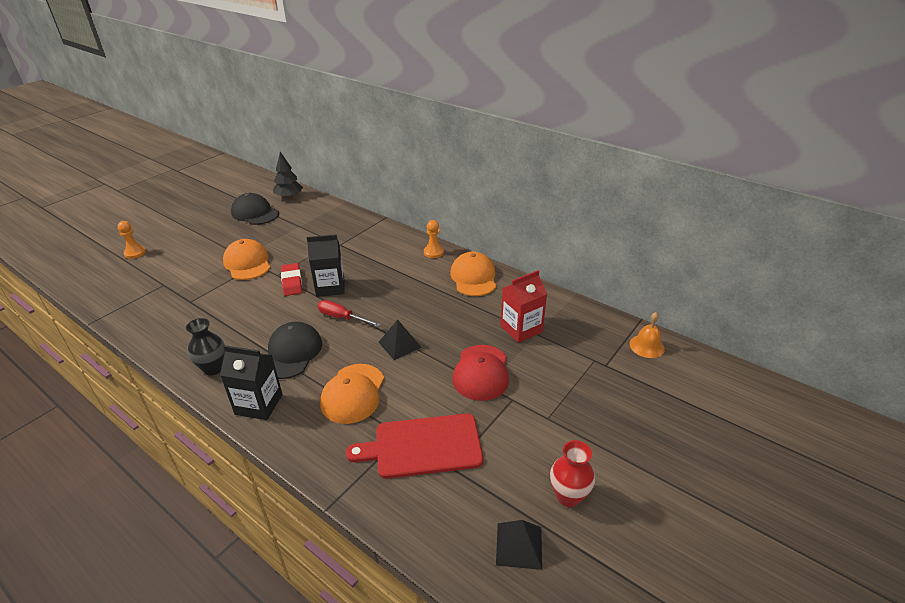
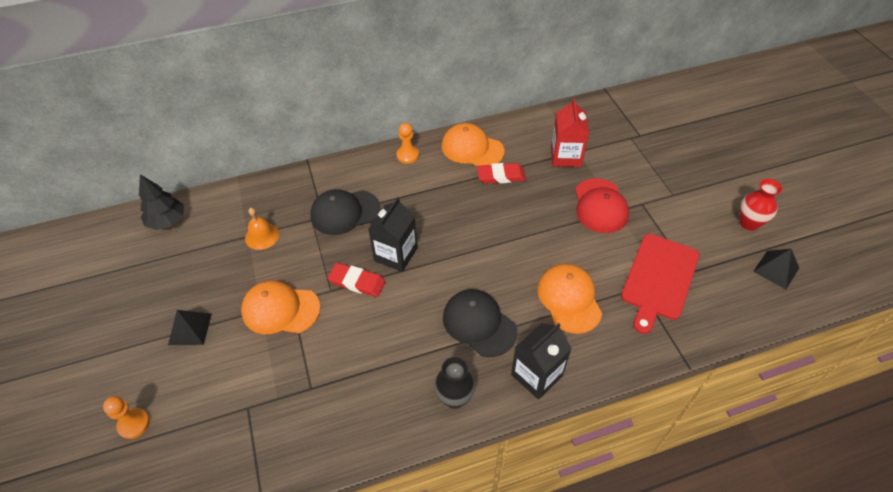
camera: 55 degrees left, 15 degrees up
black cap [231,193,279,225] -> black cap moved to [310,189,381,235]
red screwdriver [318,300,381,327] -> none
orange cap [320,364,384,424] -> orange cap turned 150 degrees counterclockwise [537,264,602,334]
black pyramid [378,320,422,360] -> black pyramid moved to [168,310,212,345]
red cap [453,345,509,401] -> red cap turned 45 degrees clockwise [575,178,629,233]
orange bell [630,312,665,358] -> orange bell moved to [245,208,279,250]
none -> red eraser [477,163,526,184]

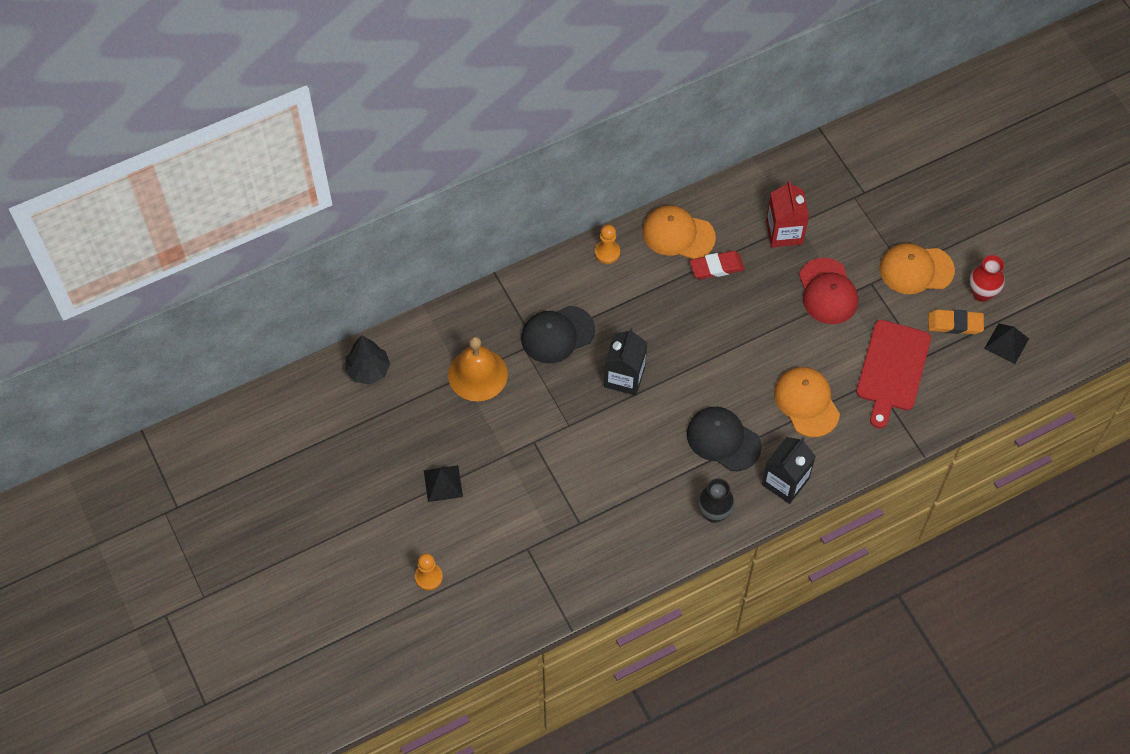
camera: 10 degrees left, 10 degrees up
orange cap [241,280,321,334] -> orange cap moved to [879,243,955,294]
orange bell [245,208,279,250] -> orange bell [448,336,508,401], size x1.65
red eraser [328,263,386,297] -> none
none -> orange eraser [928,309,984,334]

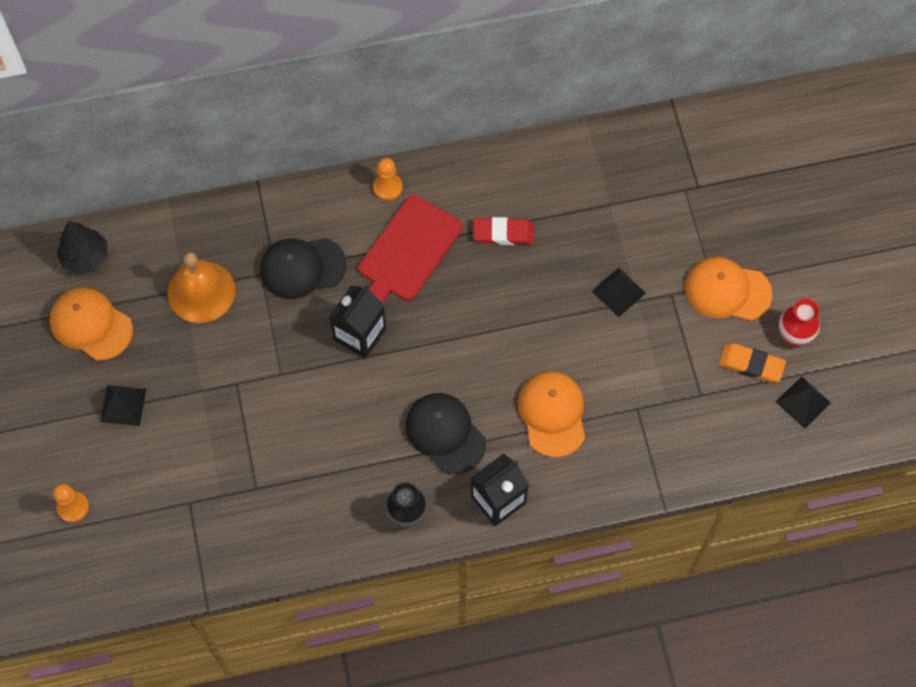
camera: 15 degrees right, 5 degrees up
orange cap [642,205,716,259] -> orange cap moved to [50,288,133,361]
red carton [766,180,809,247] -> none
red cap [799,258,858,324] -> black pyramid [592,268,646,317]
red cutting board [856,320,931,429] -> red cutting board moved to [359,195,463,303]

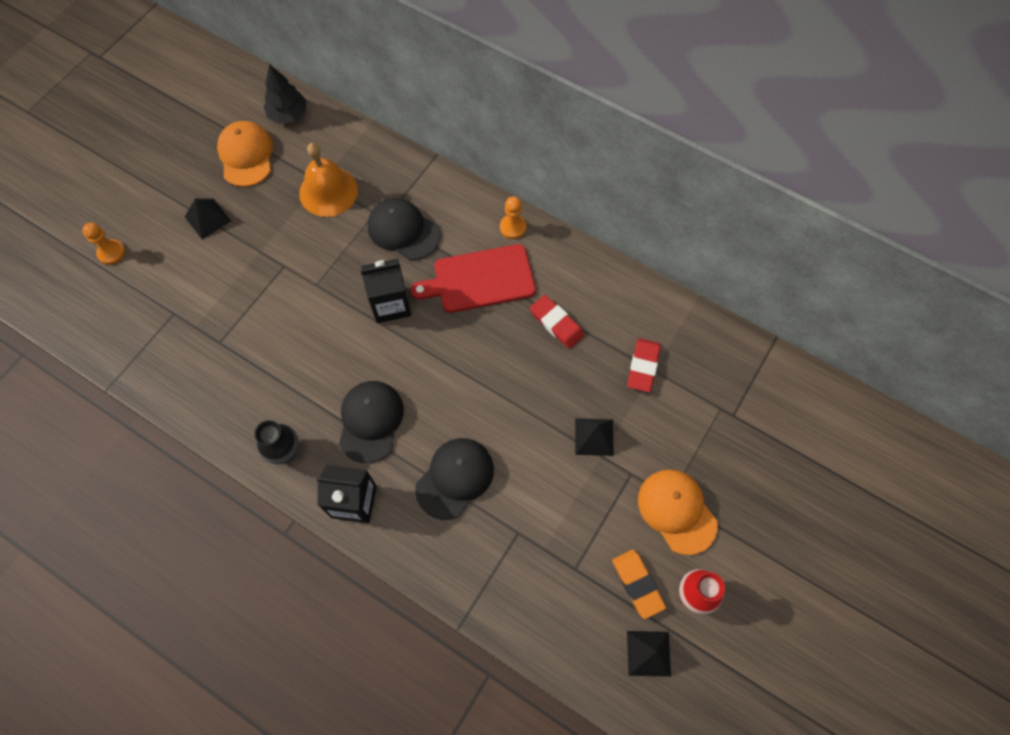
camera: 45 degrees right, 0 degrees up
orange cap [518,372,585,457] -> black cap [415,438,494,520]
none -> red eraser [627,338,661,392]

